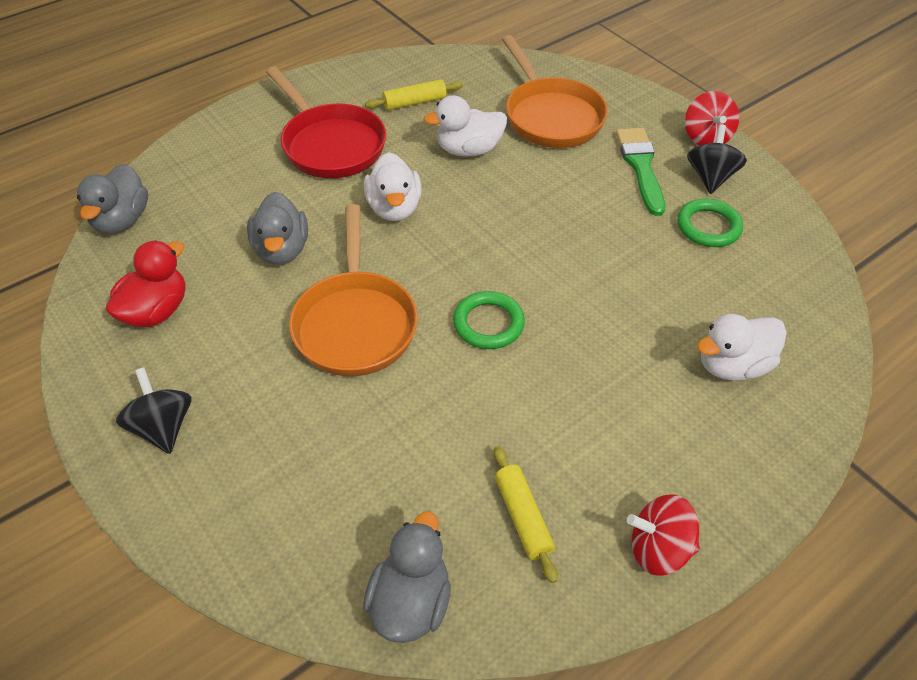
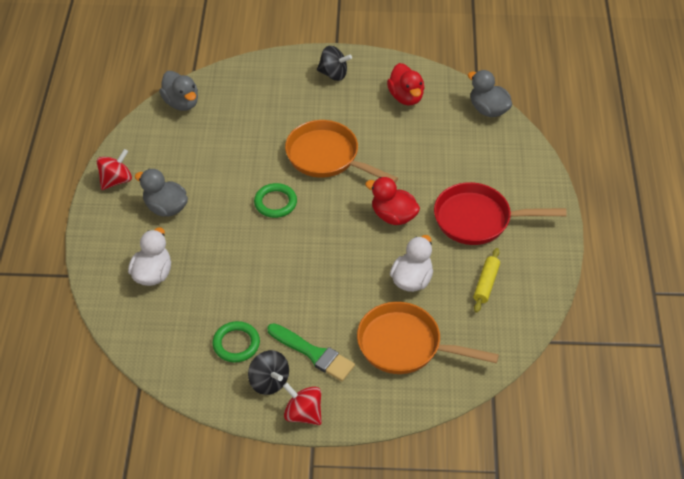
camera: 130 degrees right, 0 degrees up
grey duck [247,192,308,265] -> grey duck moved to [135,169,188,217]
white duck [364,152,422,221] -> red duck [365,177,420,225]
yellow rolling pin [494,446,558,583] -> none

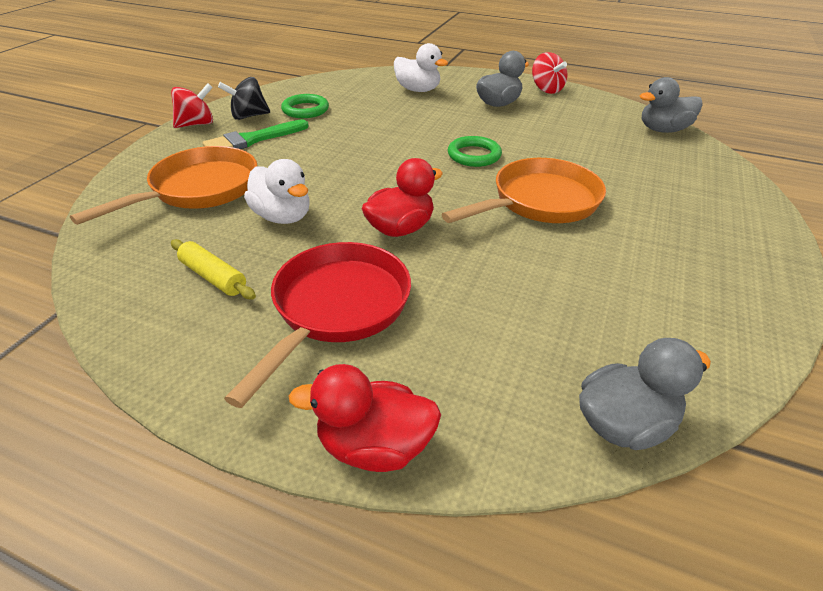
camera: 110 degrees right, 10 degrees down
black spinning top [317,46,352,81] -> none
red duck [387,63,424,105] -> red duck moved to [289,364,441,472]

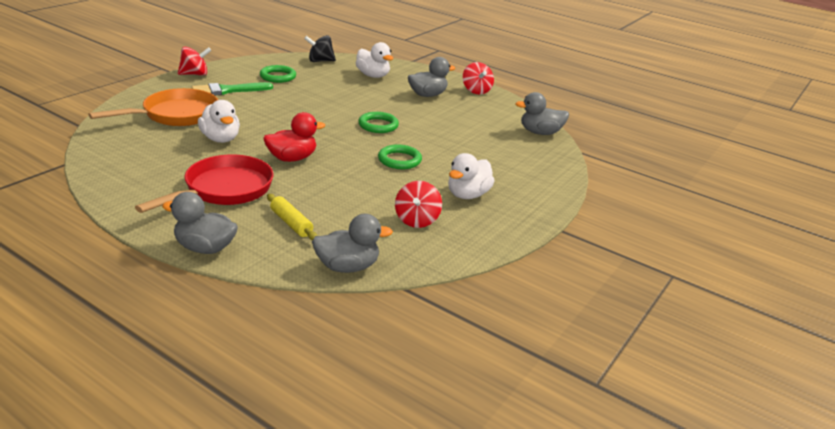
camera: 10 degrees right, 10 degrees down
yellow rolling pin [171,239,256,299] -> yellow rolling pin moved to [267,194,317,240]
black spinning top [218,77,270,120] -> black spinning top moved to [304,35,336,62]
red duck [289,364,441,472] -> grey duck [162,192,238,254]
orange pan [441,158,606,223] -> green ring [378,144,422,169]
none -> red spinning top [395,181,442,228]
none -> white duck [448,153,495,199]

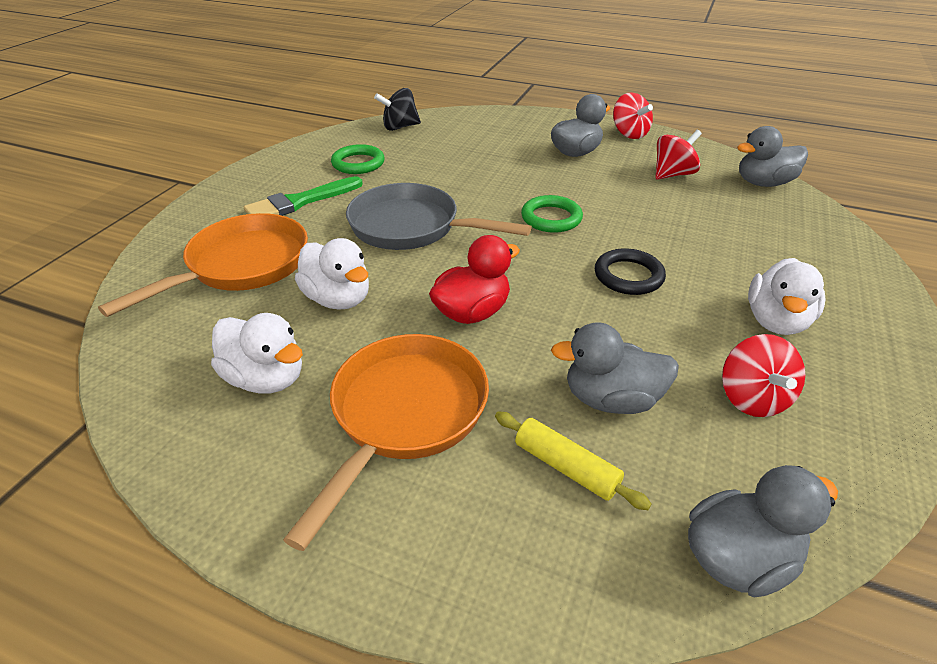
camera: 10 degrees left, 10 degrees up
red pan [135,155,273,213] -> orange pan [283,334,489,551]
grey duck [162,192,238,254] -> grey duck moved to [551,322,679,414]
red spinning top [178,46,211,76] -> red spinning top moved to [655,130,702,179]
white duck [355,42,393,78] -> white duck moved to [211,313,303,394]
green ring [378,144,422,169] -> black ring [595,248,666,295]
none -> grey pan [346,183,532,250]

